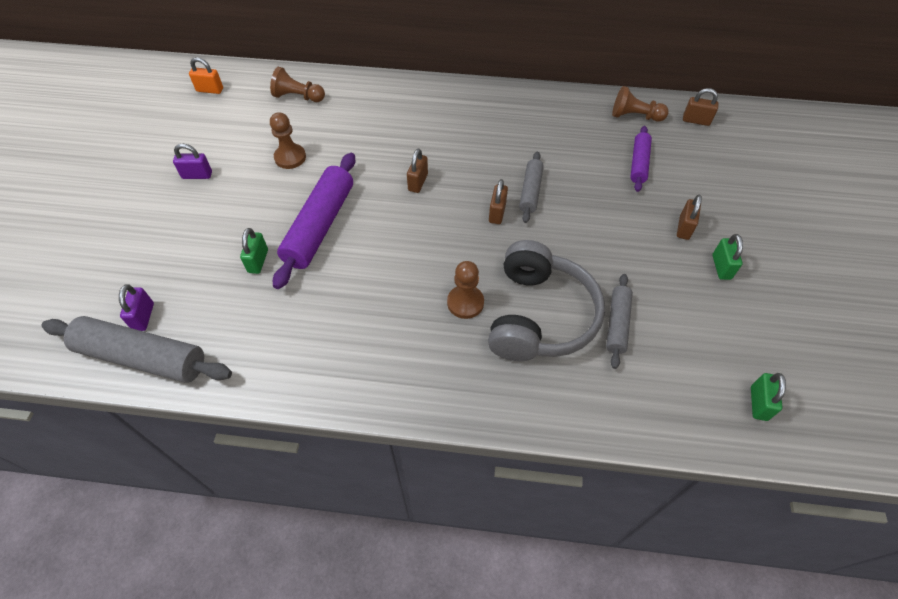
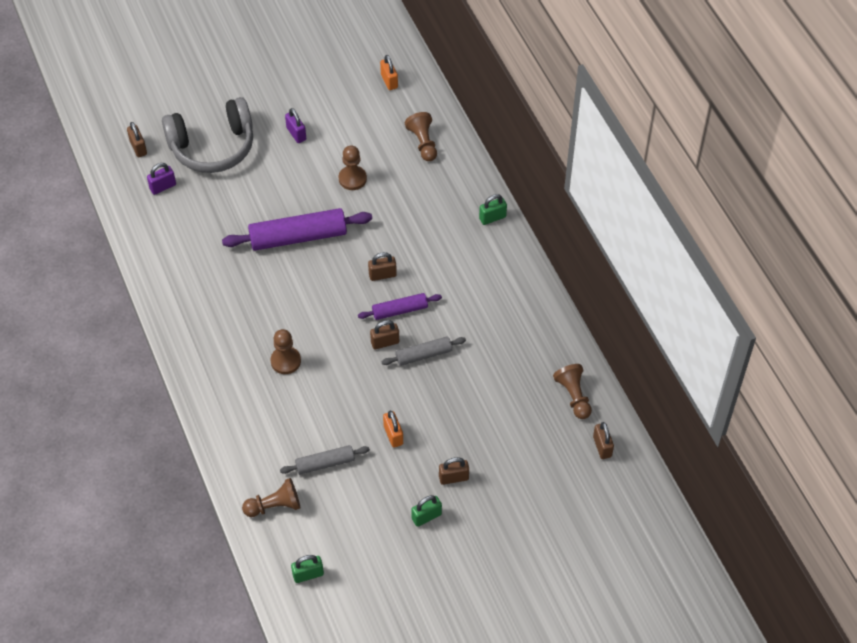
camera: 60 degrees right, 0 degrees up
grey rolling pin [41,316,232,383] -> none
green padlock [240,228,268,274] -> green padlock moved to [479,194,507,225]
grey headphones [488,240,605,361] -> grey headphones moved to [162,97,253,173]
purple rolling pin [630,126,652,192] -> purple rolling pin moved to [358,293,442,320]
none -> brown padlock [127,122,147,157]
none -> brown pawn [242,478,300,517]
none -> orange padlock [383,411,403,448]

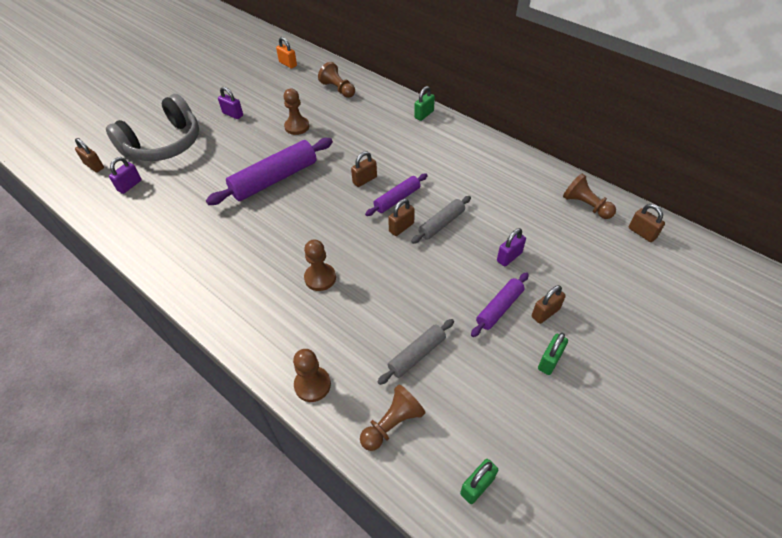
camera: 25 degrees left, 5 degrees down
orange padlock [383,411,403,448] -> none
none -> brown pawn [293,349,331,402]
none -> purple rolling pin [471,272,529,337]
none -> purple padlock [497,228,526,267]

